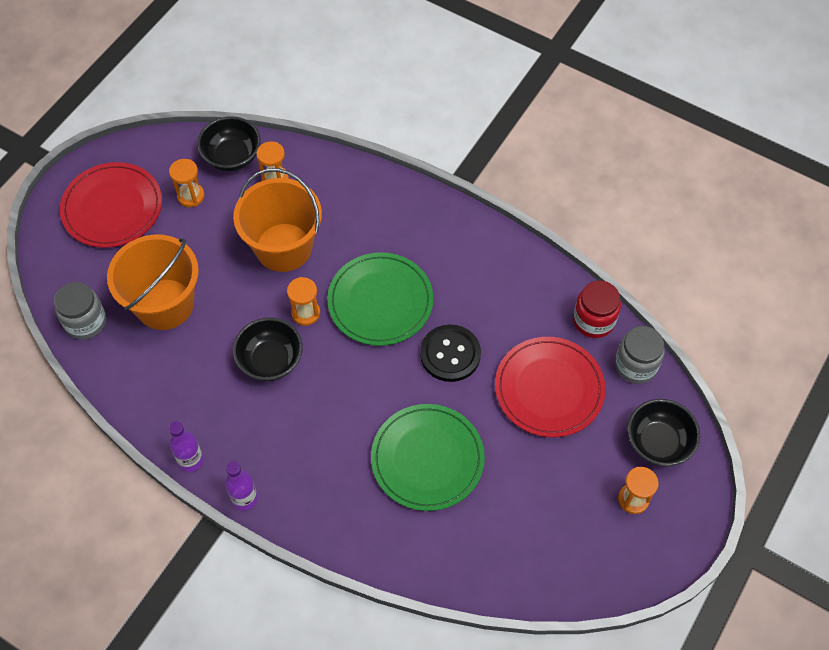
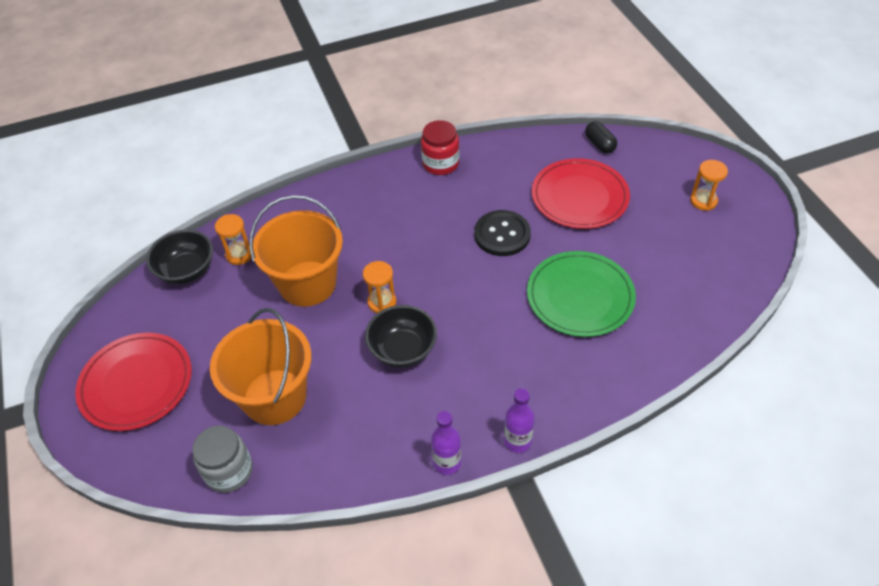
camera: 50 degrees left, 10 degrees down
orange hourglass [169,159,205,207] -> none
green plate [327,252,433,346] -> none
red jar [573,281,621,338] -> red jar moved to [421,120,460,175]
grey jar [615,326,665,384] -> black capsule [585,121,617,153]
black bowl [627,399,700,466] -> none

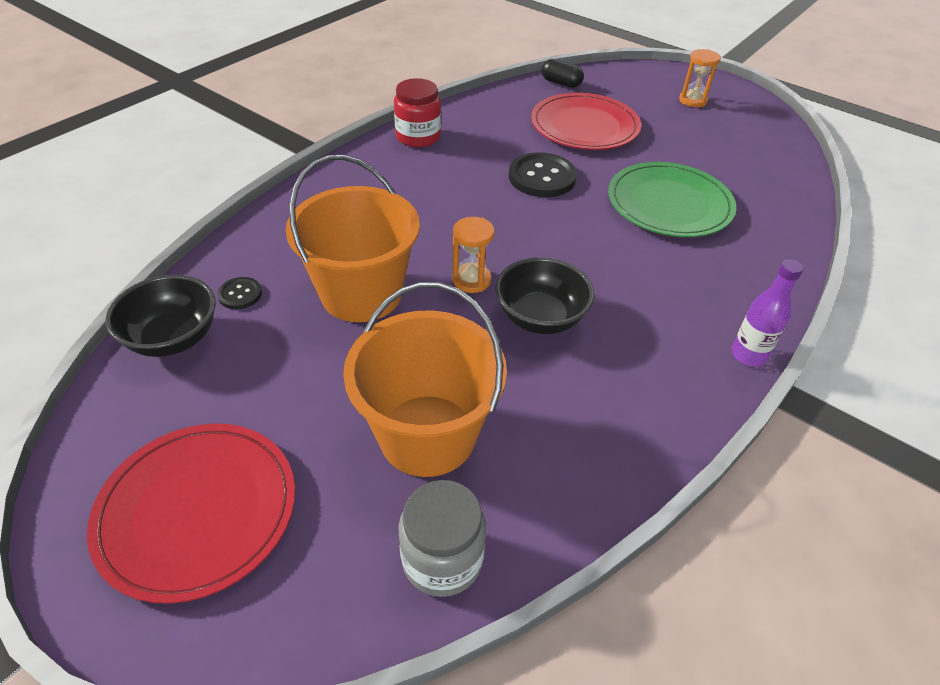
camera: 35 degrees left, 5 degrees down
orange hourglass [215,214,252,265] -> black button [217,277,262,309]
purple bottle [431,411,461,475] -> none

